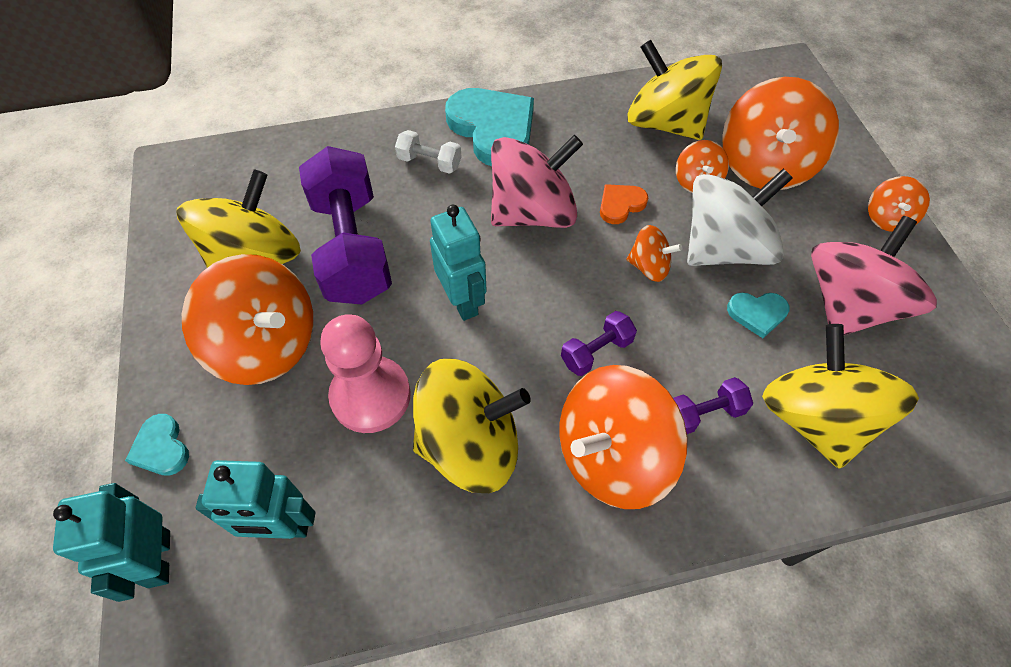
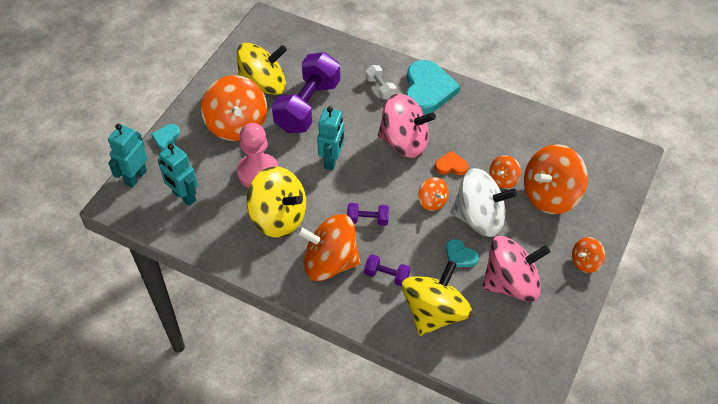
camera: 40 degrees right, 5 degrees down
yellow spinning top [627,40,722,140] -> none

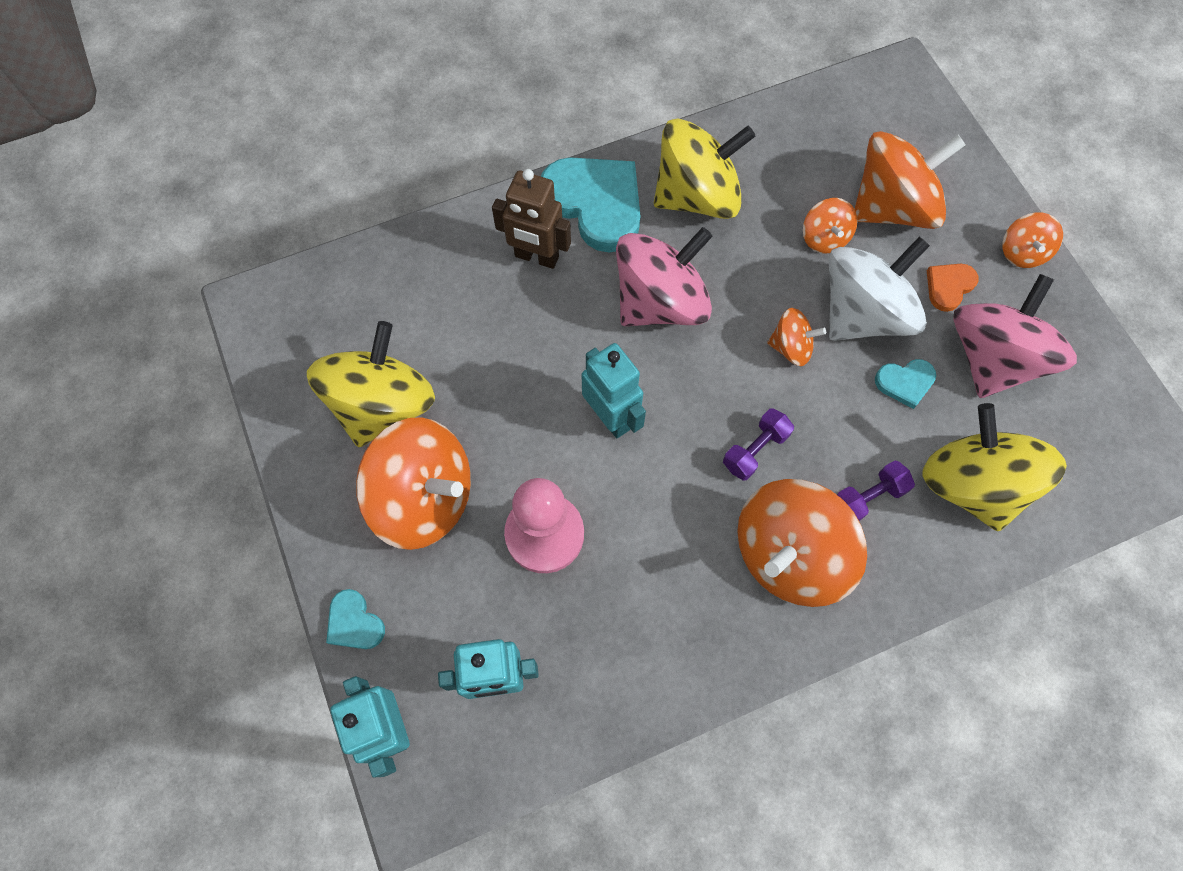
camera: 50 degrees left, 15 degrees up
yellow spinning top [246,166,306,238] -> yellow spinning top moved to [654,119,755,219]
purple dumbbell [272,52,340,133] -> none
white dumbbell [366,65,396,99] -> brown robot [492,169,571,269]
orange heart [435,151,468,175] -> orange heart moved to [927,264,979,312]
orange spinning top [524,144,588,214] -> orange spinning top turned 120 degrees counterclockwise [854,131,965,229]

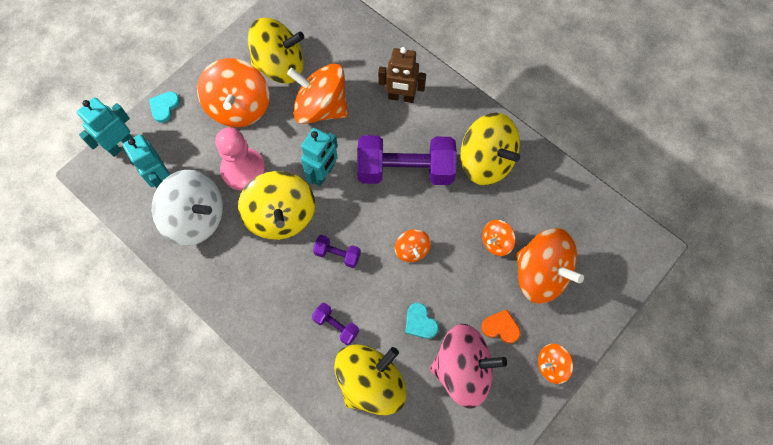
camera: 65 degrees right, 0 degrees up
brown robot [492,169,571,269] -> brown robot turned 75 degrees counterclockwise [378,47,426,103]
turquoise heart [541,157,641,252] -> none
pink spinning top [616,227,713,326] -> purple dumbbell [357,135,457,185]
orange spinning top [737,479,867,607] -> orange spinning top moved to [287,63,348,124]
white spinning top [829,237,930,341] -> white spinning top moved to [152,170,223,246]
none -> yellow spinning top [238,171,315,240]

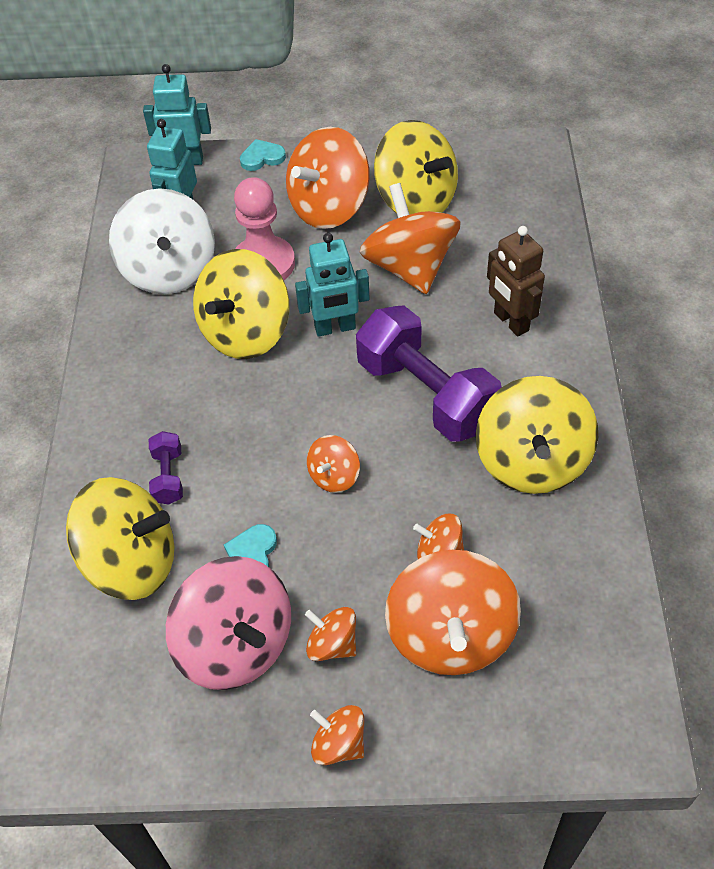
camera: 50 degrees right, 15 degrees down
purple dumbbell [313,235,361,268] -> none
orange heart [481,309,520,343] -> orange spinning top [305,607,356,661]

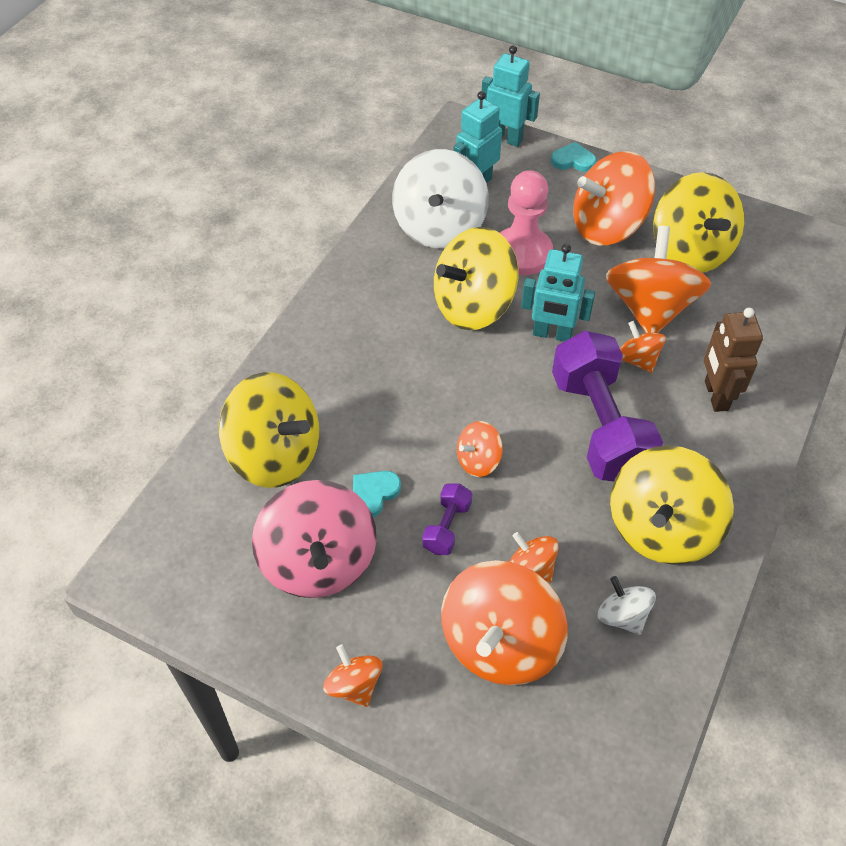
camera: 25 degrees right, 0 degrees up
purple dumbbell [149,431,183,505] -> purple dumbbell moved to [422,483,472,555]
orange spinning top [305,607,356,661] -> orange spinning top moved to [620,321,666,373]
none -> white spinning top [597,576,656,635]

